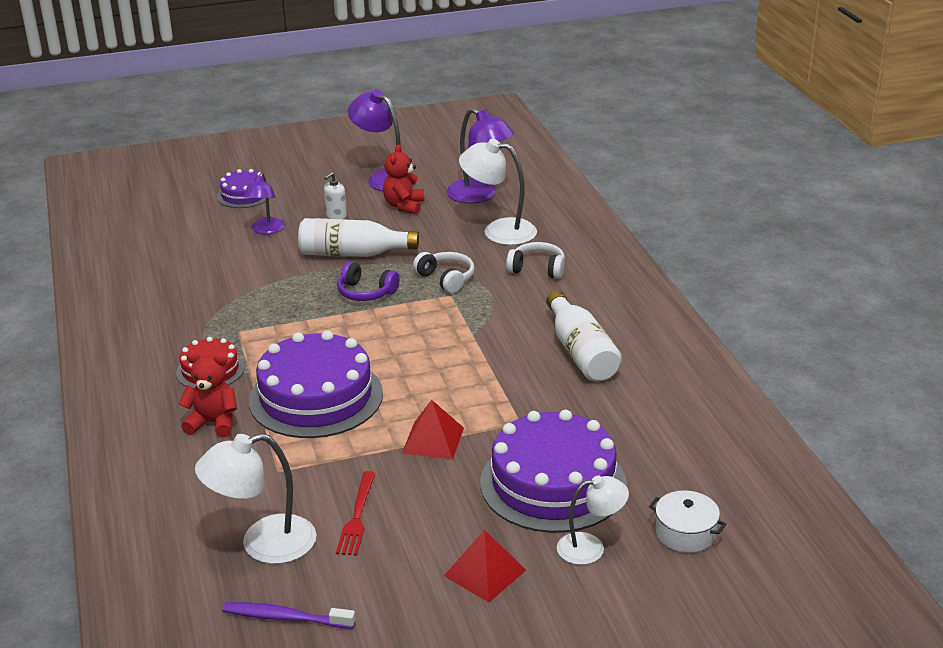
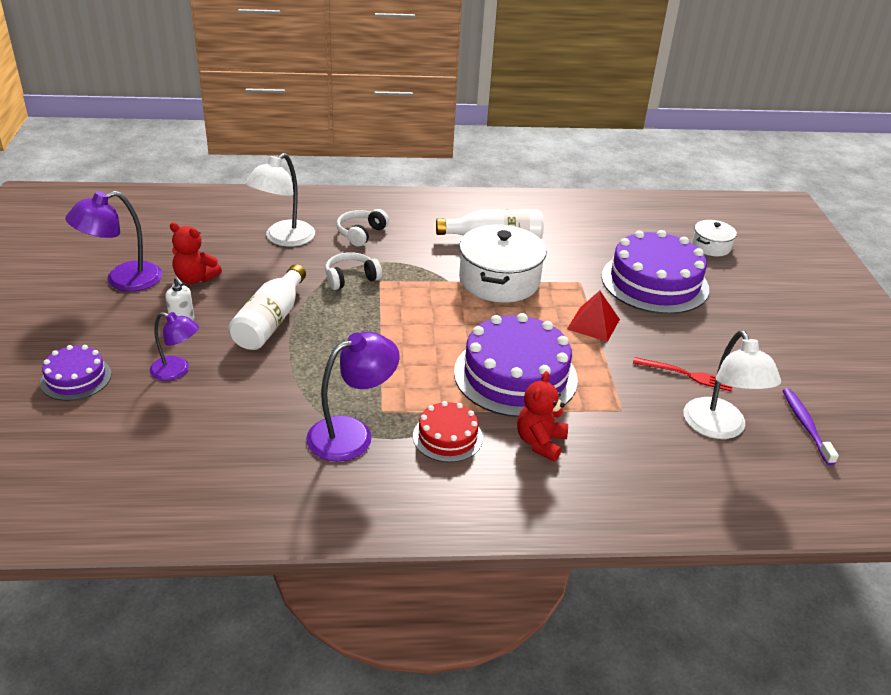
camera: 80 degrees left, 5 degrees up
purple toothbrush [223,602,356,629] -> purple toothbrush turned 150 degrees clockwise [783,388,839,465]
purple headphones [337,261,400,301] -> none
red pyramid [444,530,526,603] -> none
purple lamp [446,108,514,203] -> purple lamp moved to [306,332,400,462]
white lamp [557,476,629,565] -> none
none -> white pot [459,225,547,302]

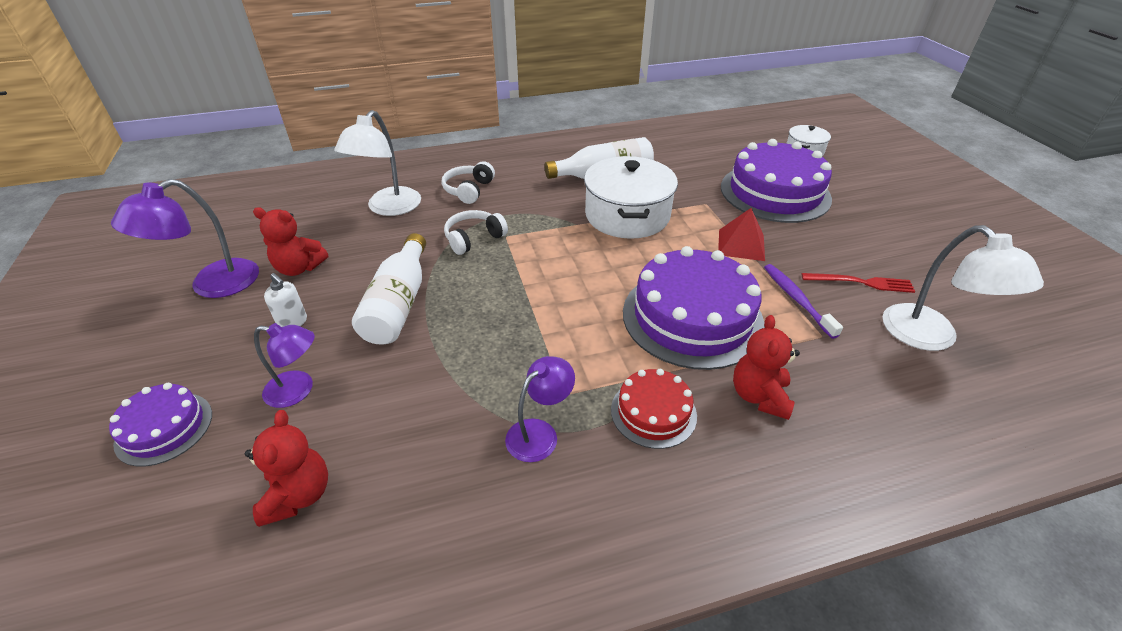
camera: 10 degrees left, 5 degrees up
purple lamp [306,332,400,462] -> purple lamp [505,356,575,462], size x0.64
purple toothbrush [783,388,839,465] -> purple toothbrush moved to [764,264,843,339]
none -> red teddy bear [245,410,328,527]

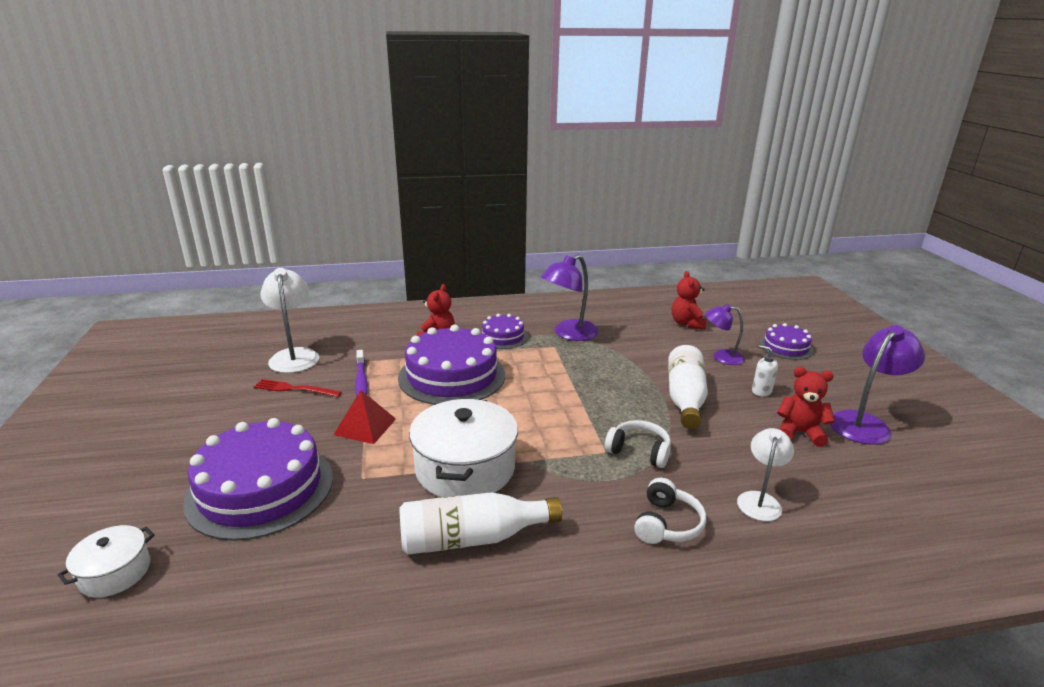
camera: 175 degrees left, 15 degrees down
white lamp [334,110,421,216] -> white lamp [737,428,794,521], size x0.64
white headphones [444,210,508,255] -> white headphones turned 120 degrees counterclockwise [605,420,671,468]
purple lamp [505,356,575,462] -> purple lamp [541,254,599,341], size x1.57
red cake [611,369,697,449] -> purple cake [481,314,528,349]

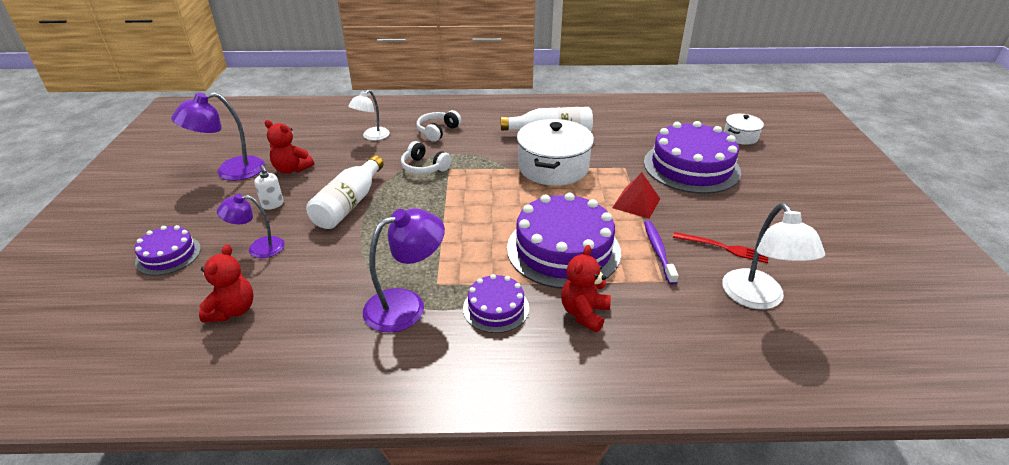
camera: 170 degrees left, 10 degrees up
purple lamp [705,304,745,365] -> purple lamp turned 150 degrees clockwise [217,194,285,258]

